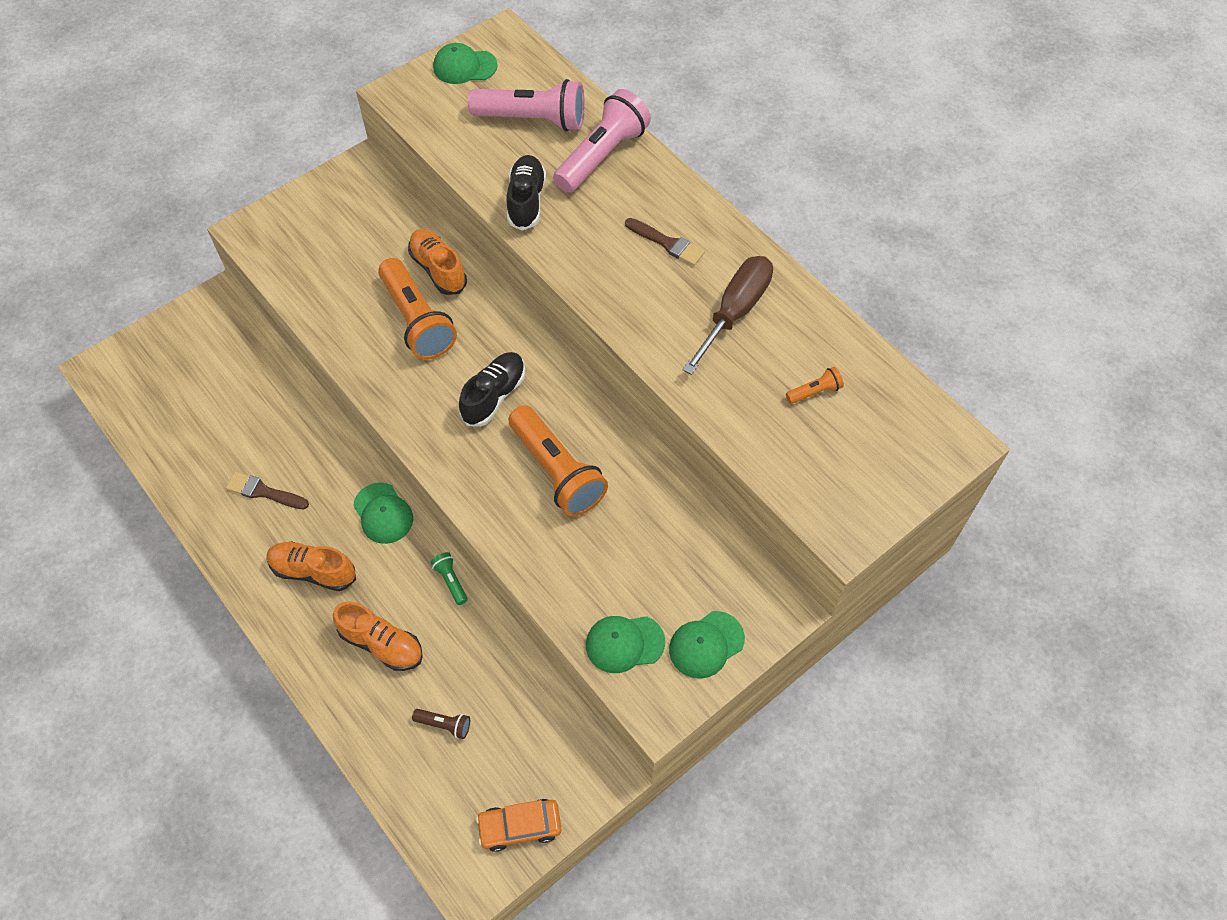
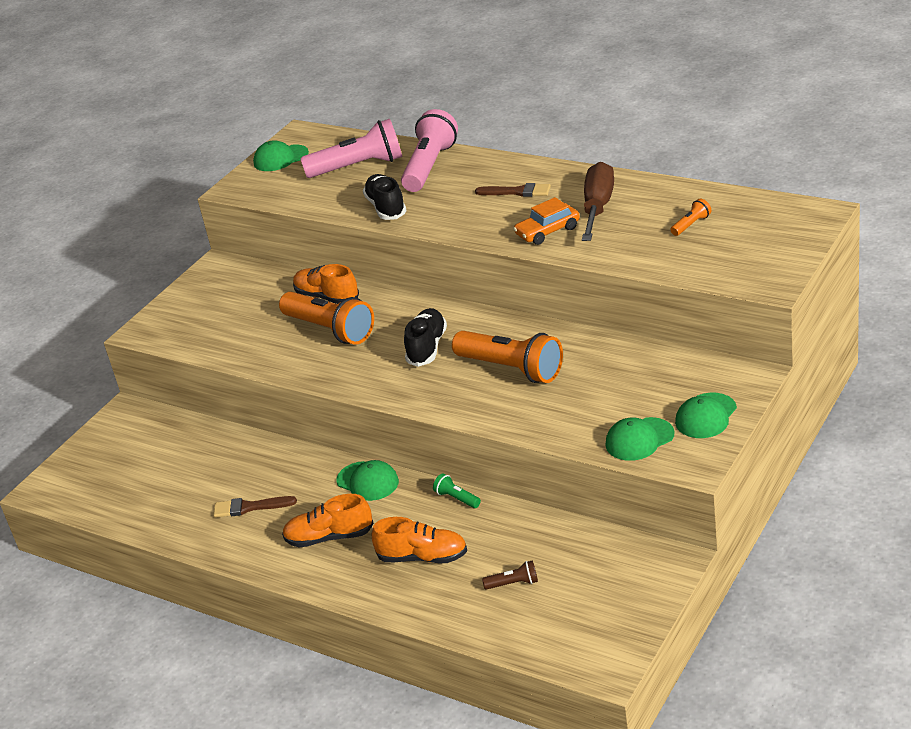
camera: 15 degrees left, 25 degrees down
orange car [476,799,562,852] -> orange car moved to [513,197,580,245]

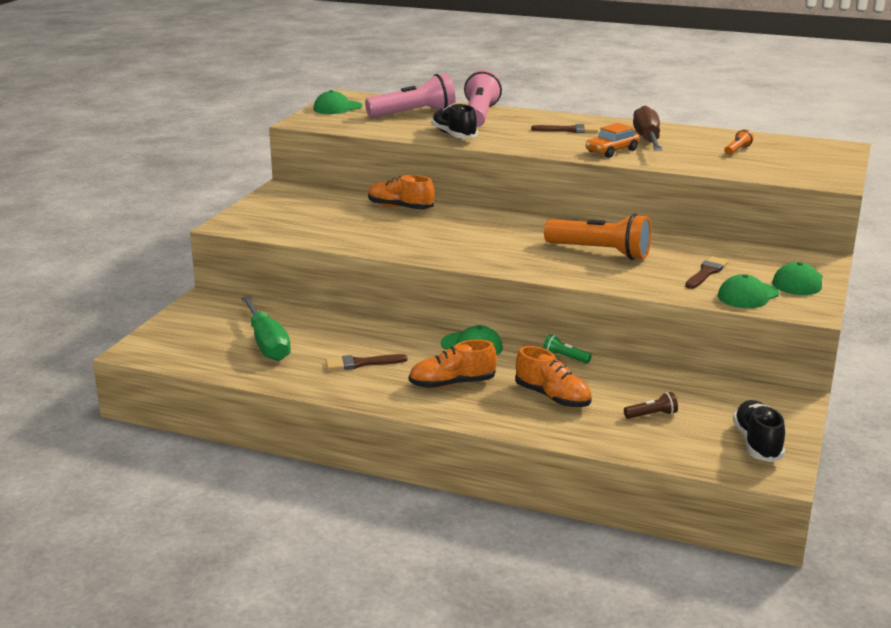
camera: 15 degrees left, 10 degrees down
orange flashlight [279,292,374,345] -> none
orange shoe [372,517,467,563] -> orange shoe turned 45 degrees clockwise [515,346,592,408]
black shoe [404,308,447,367] -> black shoe moved to [733,400,785,462]
none -> green screwdriver [241,296,291,361]
none -> brown brush [685,256,729,289]

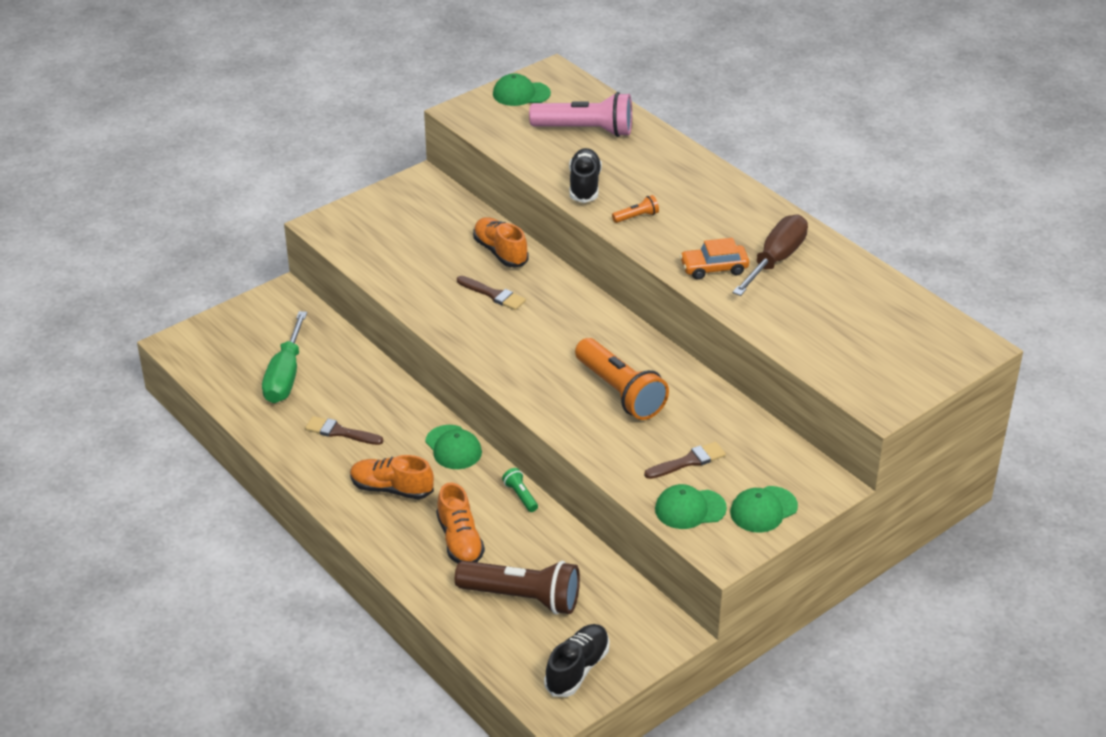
camera: 30 degrees right, 15 degrees up
pink flashlight [464,70,502,127] -> none
brown brush [531,124,598,133] -> brown brush moved to [457,276,526,310]
brown flashlight [624,392,678,419] -> brown flashlight [455,561,580,614], size x2.32
orange flashlight [724,129,754,155] -> orange flashlight moved to [612,195,659,223]

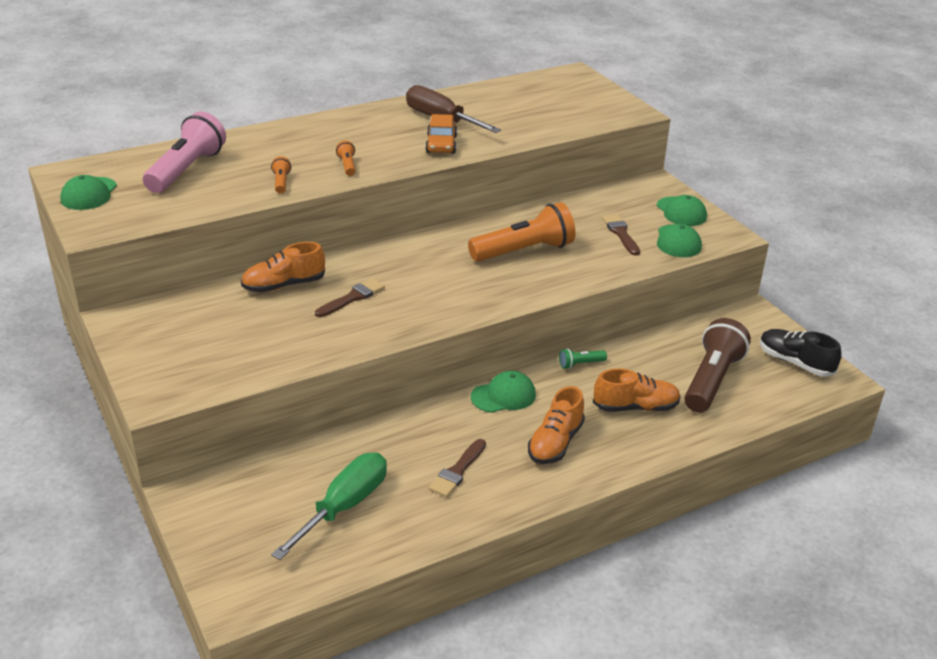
camera: 80 degrees left, 5 degrees down
green screwdriver [262,311,307,403] -> green screwdriver turned 75 degrees counterclockwise [271,453,387,560]
black shoe [569,148,602,203] -> orange flashlight [271,156,291,194]

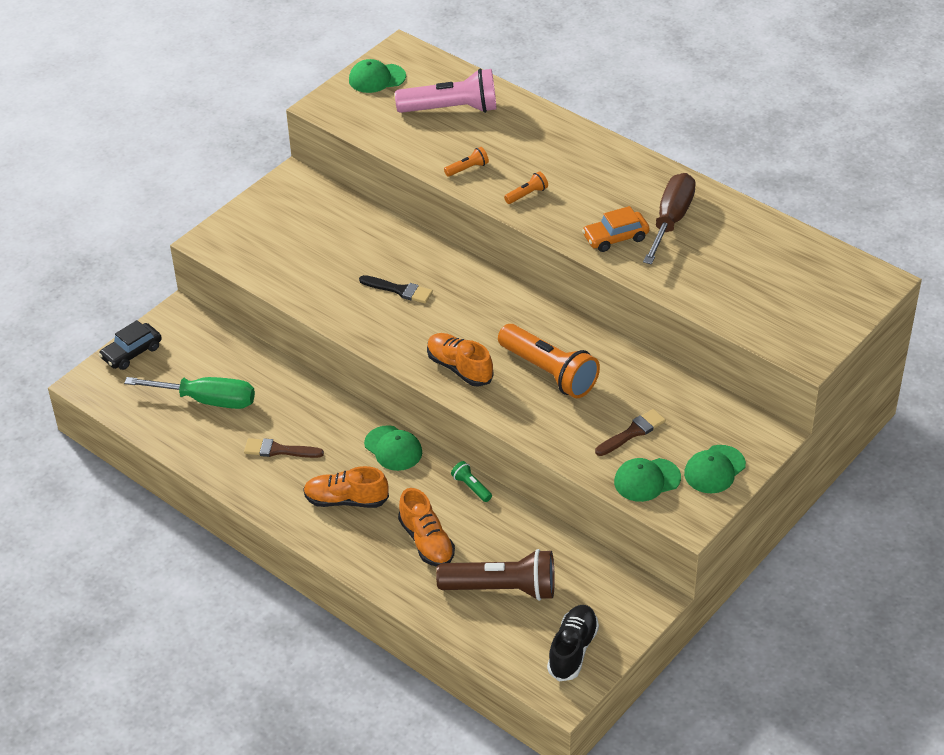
camera: 70 degrees right, 10 degrees up
orange shoe [241,242,325,292] -> orange shoe moved to [427,333,494,387]
brown brush [315,278,385,317] -> black brush [359,275,433,303]
none -> black car [99,320,162,370]

